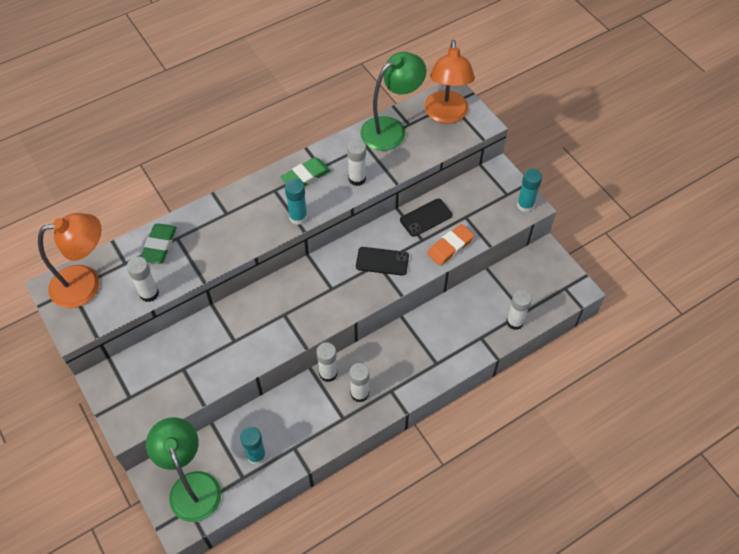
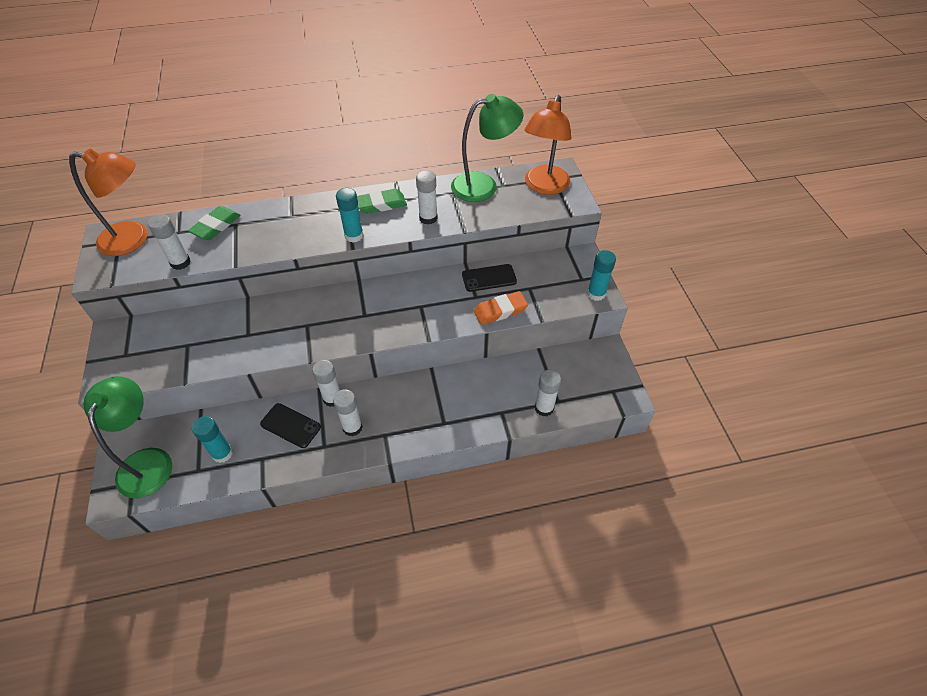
camera: 20 degrees right, 5 degrees down
black phone [356,247,409,276] -> black phone moved to [260,403,321,448]

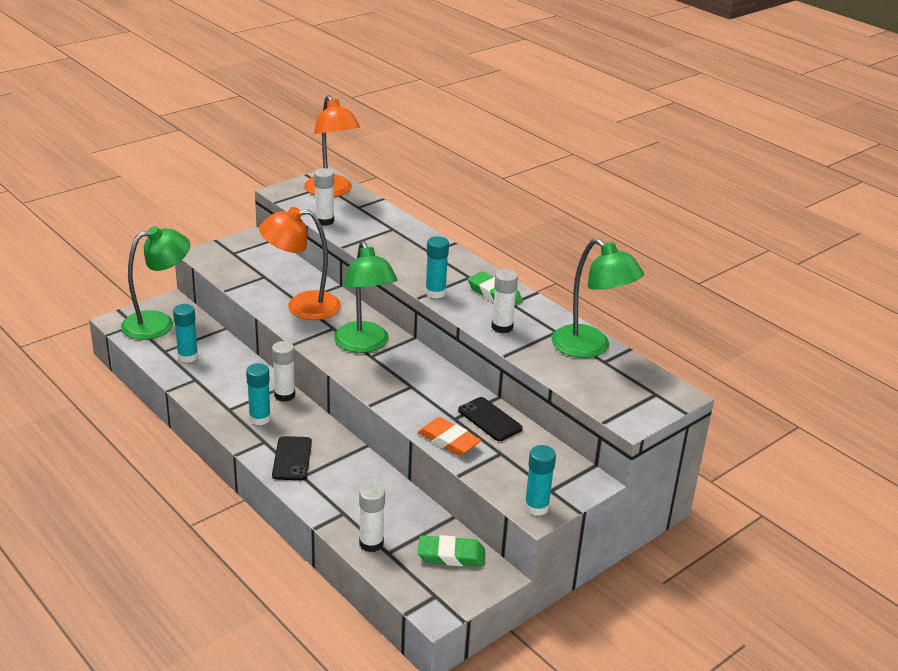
camera: 60 degrees right, 20 degrees down
green eraser [188,206,240,240] -> green eraser moved to [418,535,485,567]
black phone [260,403,321,448] -> black phone moved to [272,436,312,480]
white glue stick [333,389,363,437] -> turquoise glue stick [246,363,271,425]
orange lamp [524,95,571,195] -> orange lamp moved to [259,207,341,320]
none -> green lamp [334,241,397,353]

